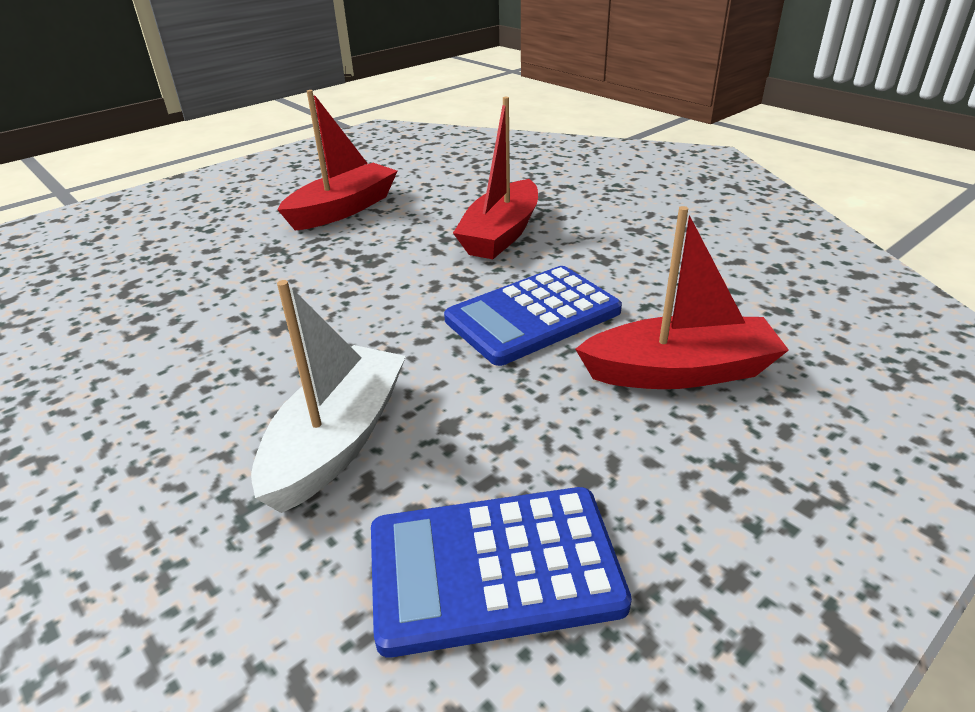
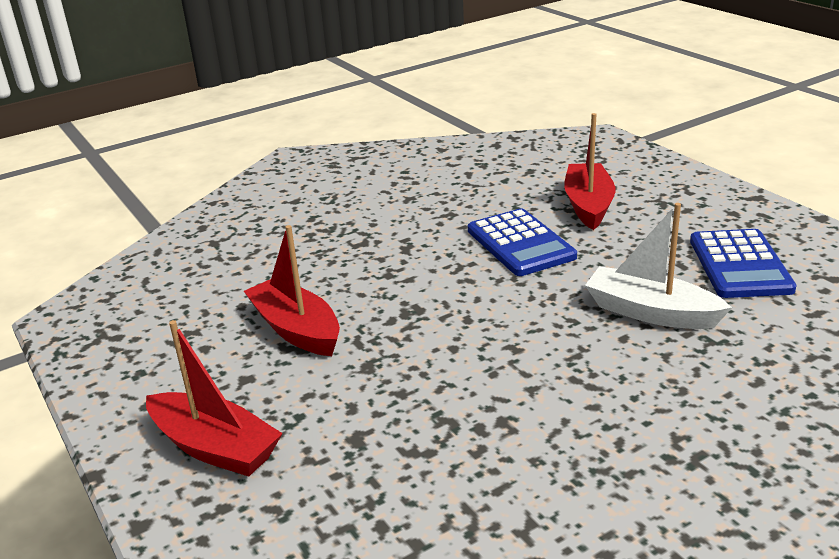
camera: 80 degrees left, 5 degrees down
red boat [453,97,538,259] -> red boat moved to [146,320,283,477]

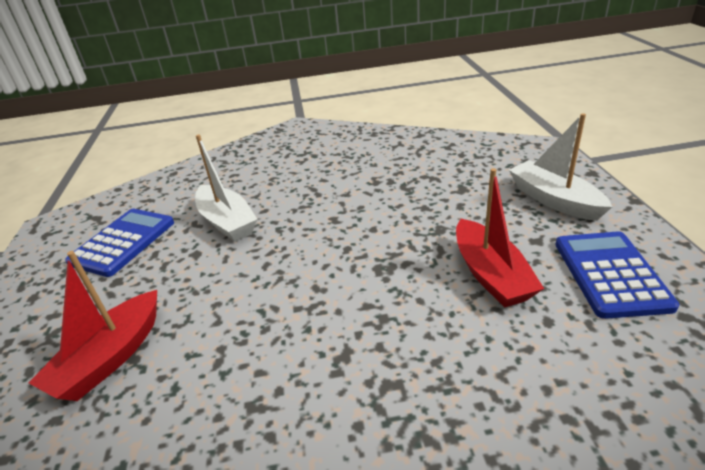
camera: 155 degrees left, 5 degrees up
red boat [146,320,283,477] -> white boat [509,113,612,221]
blue calculator [468,208,577,276] -> blue calculator moved to [555,231,679,319]

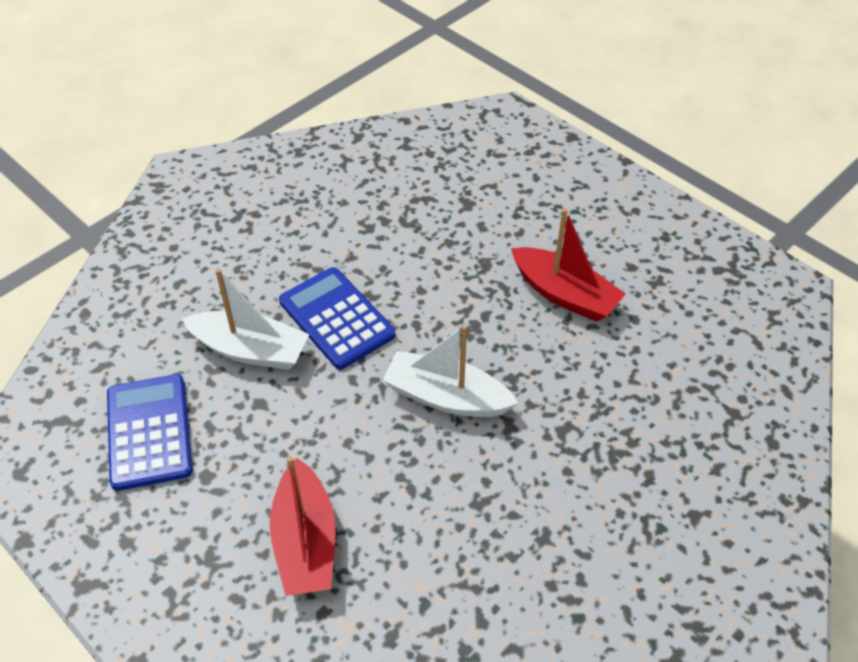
camera: 40 degrees left, 15 degrees up
white boat [509,113,612,221] -> white boat moved to [383,325,518,417]
blue calculator [555,231,679,319] -> blue calculator moved to [279,267,396,369]

